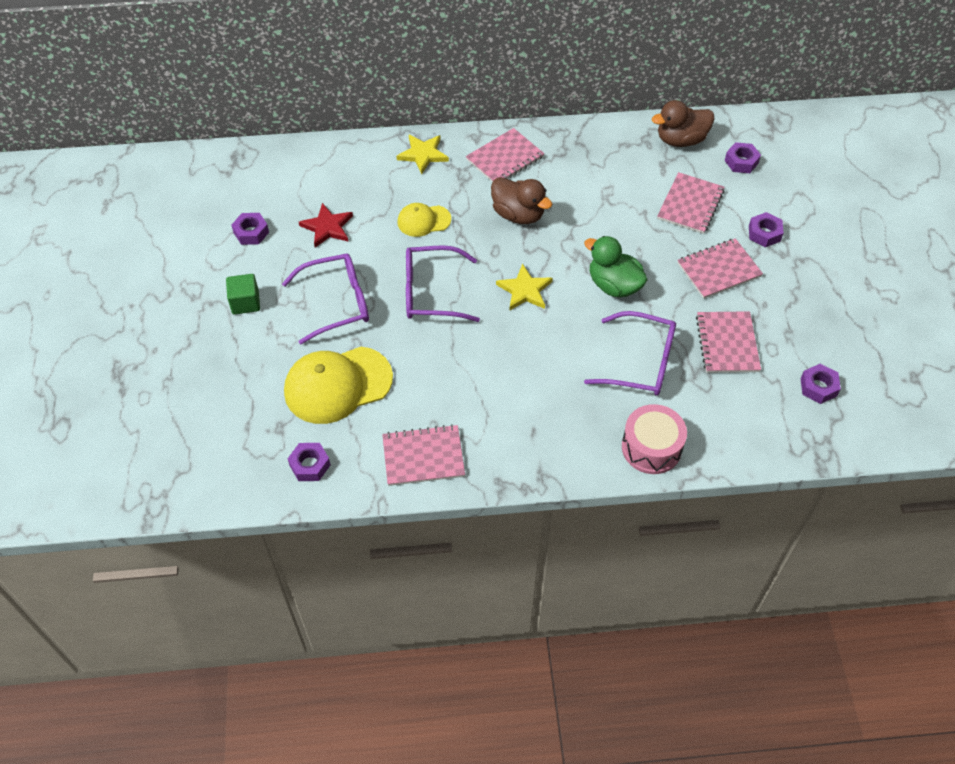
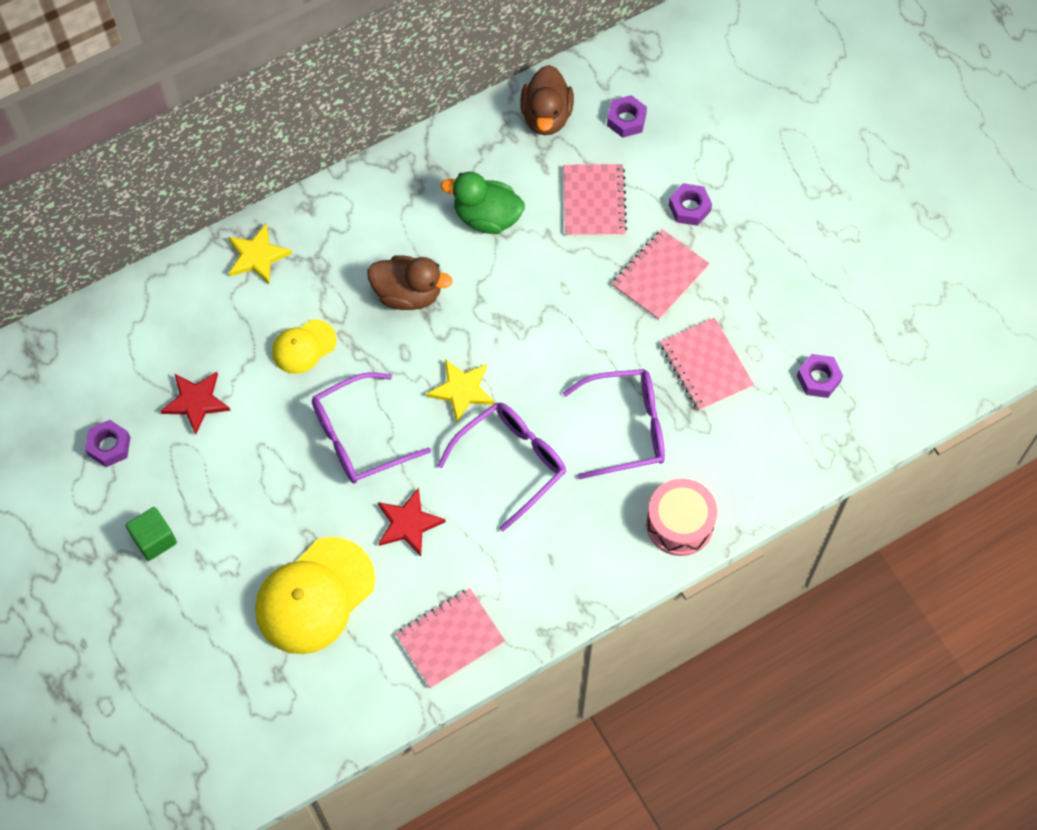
camera: 25 degrees left, 10 degrees up
purple glasses [282,253,369,345] -> purple glasses moved to [437,403,566,532]
purple nut [288,443,330,481] -> none
pink notebook [466,128,544,182] -> none
green duck [584,236,648,297] -> green duck moved to [441,172,525,234]
brown duck [652,100,715,147] -> brown duck turned 45 degrees counterclockwise [520,65,574,135]
none -> red star [378,488,446,556]

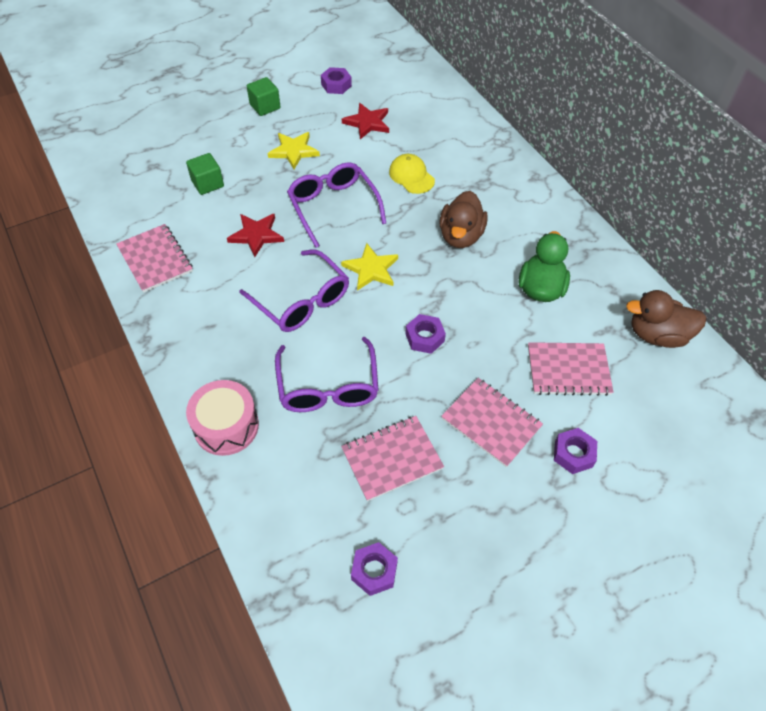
camera: 90 degrees right, 10 degrees down
yellow star [228,223,292,284] -> yellow star moved to [268,132,320,169]
yellow cap [255,537,375,654] -> green cube [186,153,224,195]
purple nut [607,95,647,138] -> purple nut moved to [405,314,446,354]

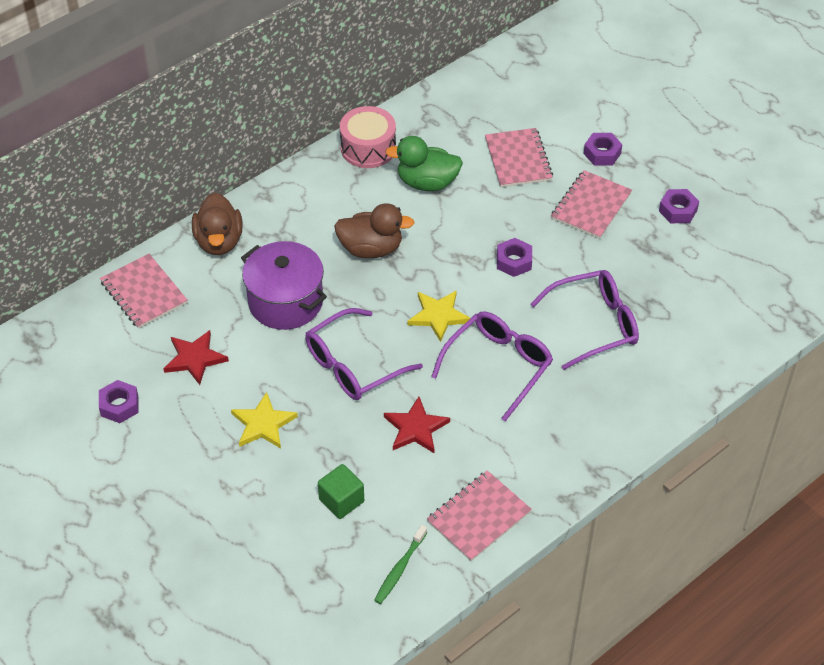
camera: 100 degrees left, 5 degrees down
pink drum [186,380,259,456] -> pink drum moved to [340,106,396,168]
green cube [247,77,281,116] -> none
pink notebook [341,416,444,501] -> pink notebook moved to [100,254,187,329]
purple nut [351,542,398,596] -> purple nut moved to [659,189,699,223]
yellow cap [389,154,435,194] -> purple pot [241,241,327,330]
brown duck [626,290,707,348] -> brown duck moved to [192,193,243,255]
none -> green toothbrush [374,525,427,604]

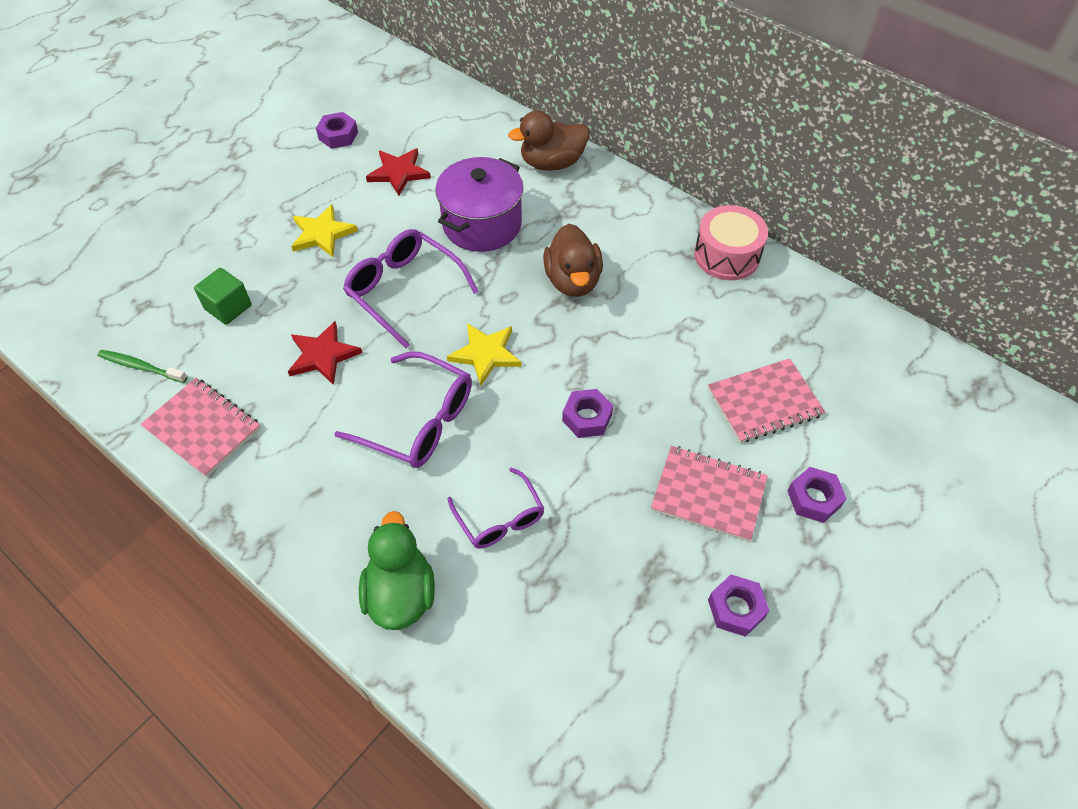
camera: 80 degrees right, 5 degrees up
pink notebook [100,254,187,329] -> none
green duck [385,136,463,191] -> green duck moved to [359,511,435,630]
purple glasses [531,270,639,370] -> purple glasses [447,467,545,549], size x0.64

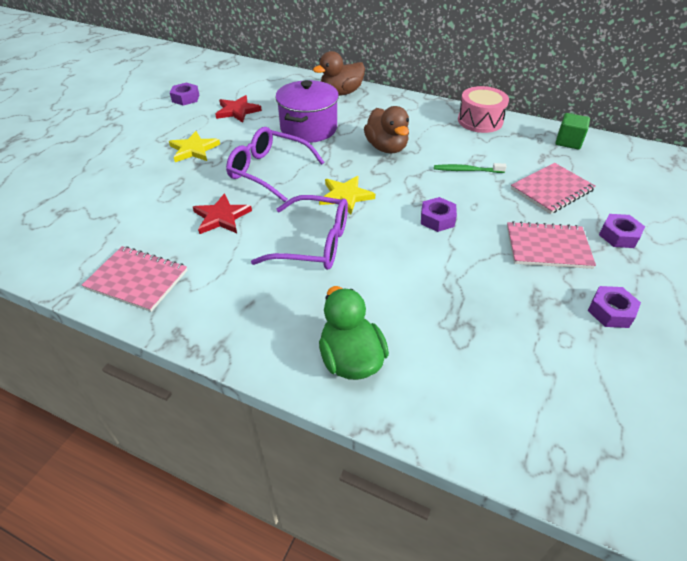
camera: 15 degrees left, 10 degrees down
green toothbrush [98,350,187,383] -> green toothbrush moved to [434,163,507,173]
green cube [194,268,252,325] -> green cube moved to [556,113,590,149]
purple glasses [447,467,545,549] -> none

